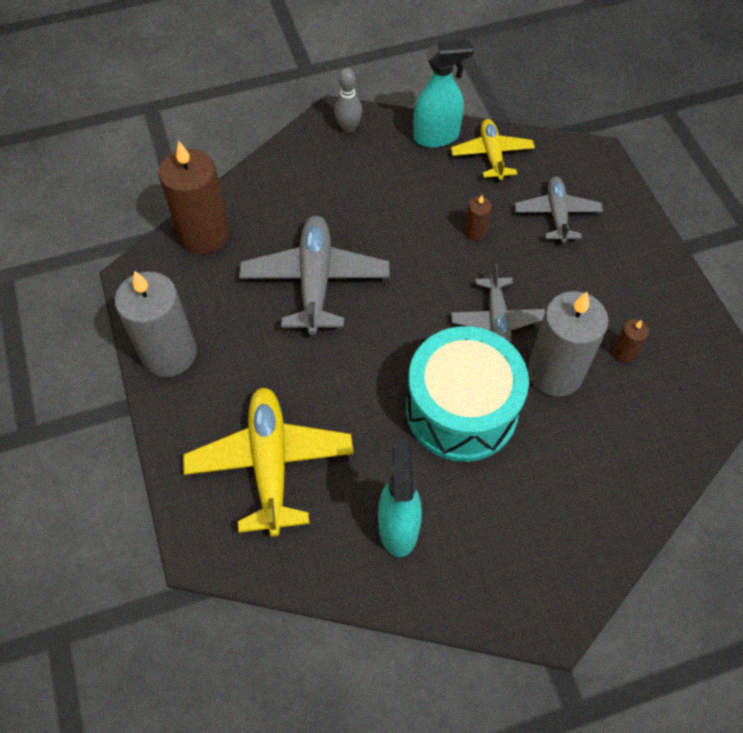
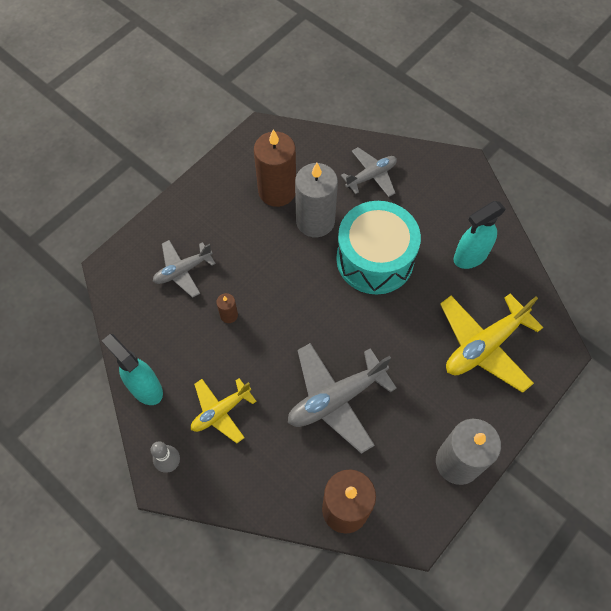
camera: 120 degrees left, 5 degrees up
yellow plane [451,119,535,181] -> yellow plane moved to [191,378,257,443]
grey plane [451,264,545,343] -> grey plane moved to [341,147,397,197]
brown candle [612,319,649,363] -> brown candle [254,129,296,207], size x2.30

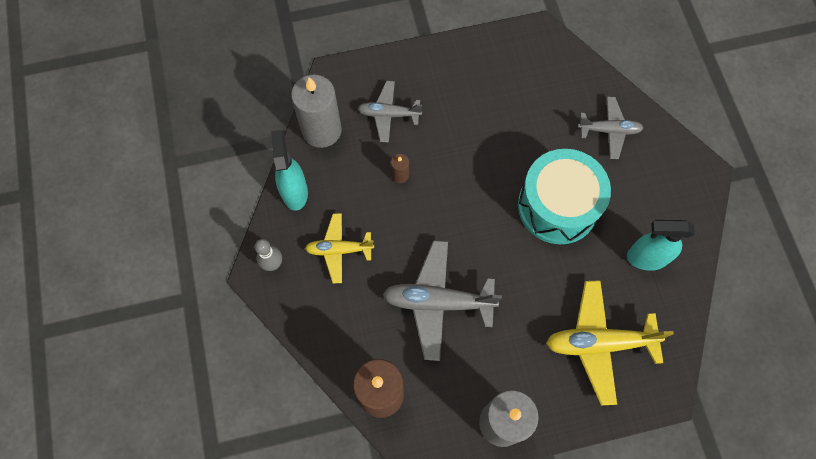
camera: 35 degrees right, 5 degrees up
brown candle [254,129,296,207] -> none
grey candle [295,163,338,237] -> grey candle moved to [291,75,342,148]

